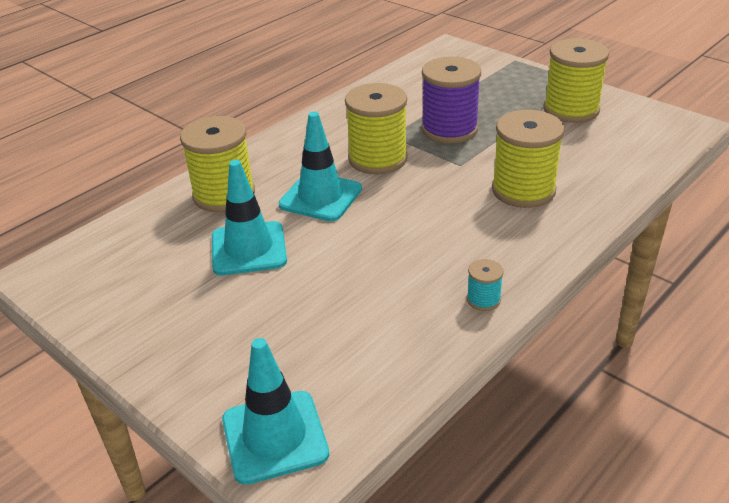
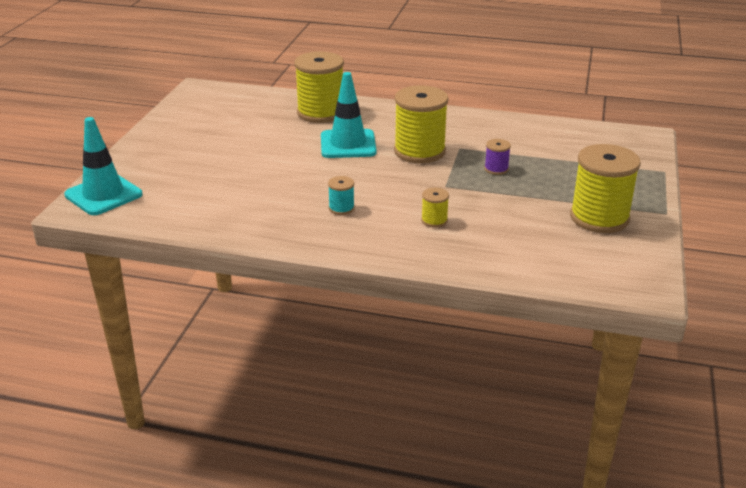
camera: 60 degrees right, 5 degrees down
turquoise traffic cone [212,160,287,275] -> none
purple spool [421,57,481,144] -> purple spool [484,139,511,175], size x0.45
turquoise spool [467,259,504,311] -> turquoise spool moved to [328,176,355,215]
yellow spool [492,110,564,208] -> yellow spool [421,188,449,228], size x0.45

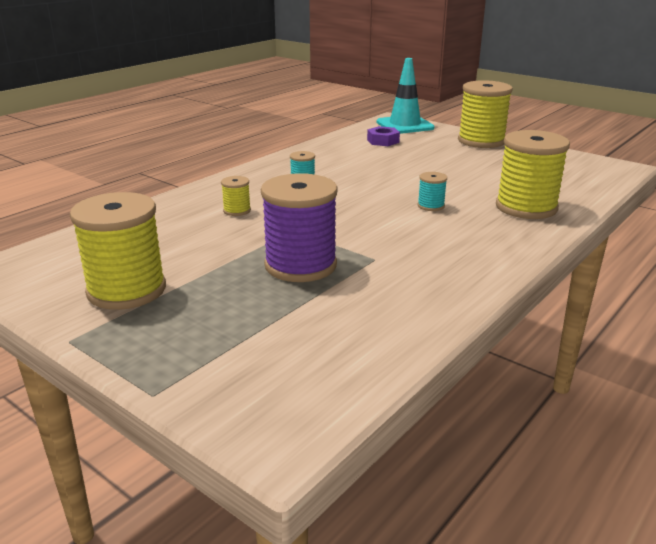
camera: 115 degrees right, 5 degrees down
turquoise traffic cone [321,72,377,158] -> turquoise spool [418,172,447,211]
yellow spool [394,85,448,163] -> yellow spool moved to [458,80,513,148]
purple spool [484,139,511,175] -> purple spool [261,173,338,282], size x2.22
none -> purple nut [367,126,400,146]

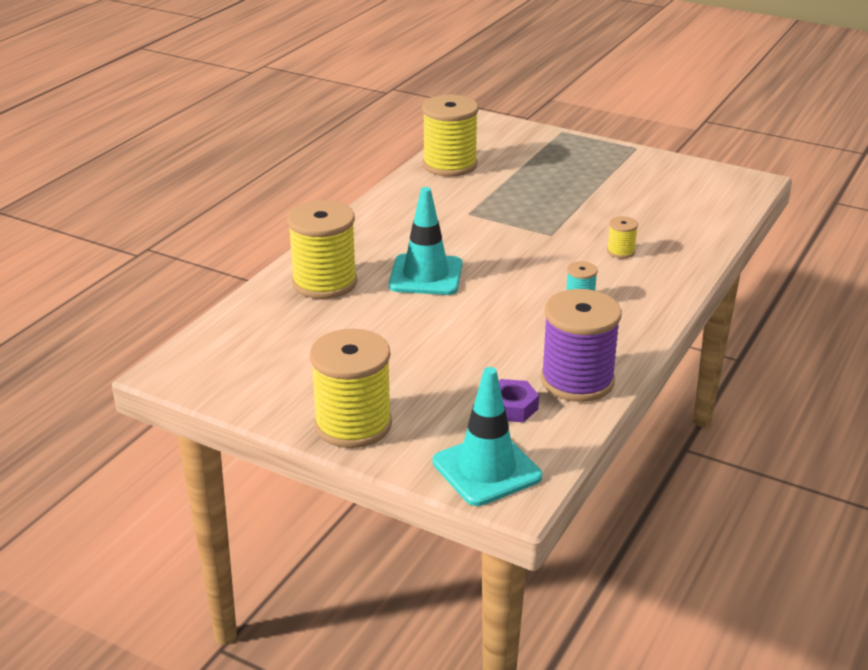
camera: 170 degrees right, 5 degrees up
yellow spool [70,192,166,310] -> yellow spool moved to [422,95,479,177]
purple spool [261,173,338,282] -> purple spool moved to [541,289,622,402]
turquoise spool [418,172,447,211] -> turquoise traffic cone [389,187,462,295]

